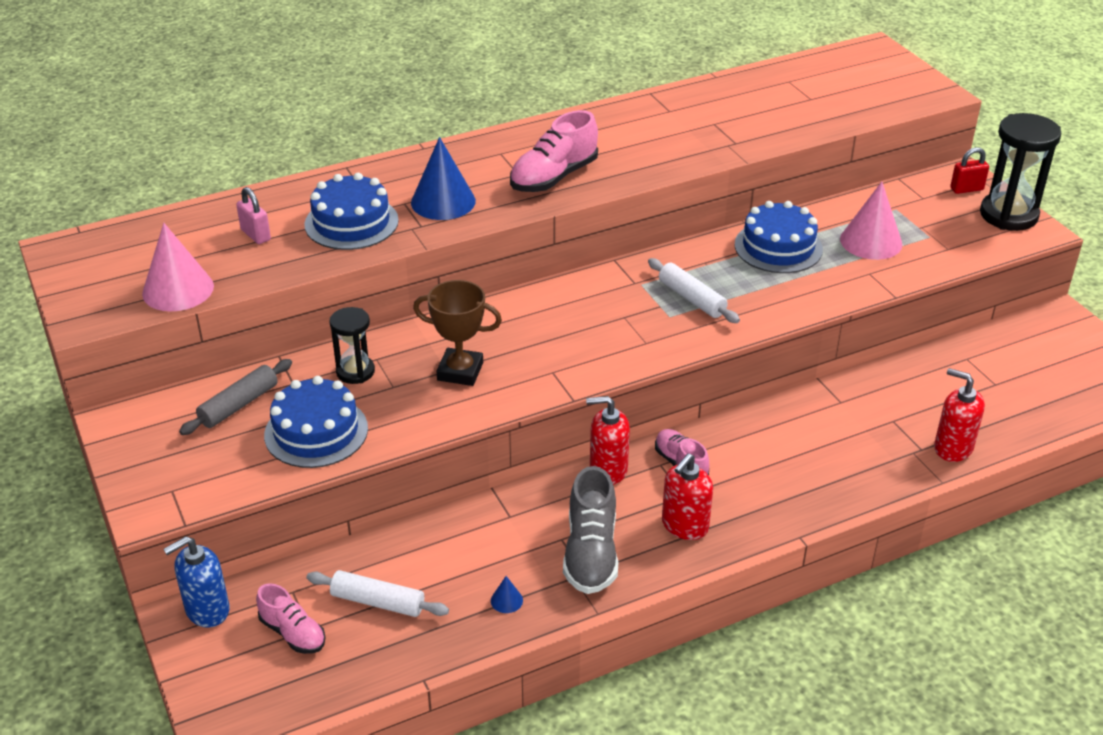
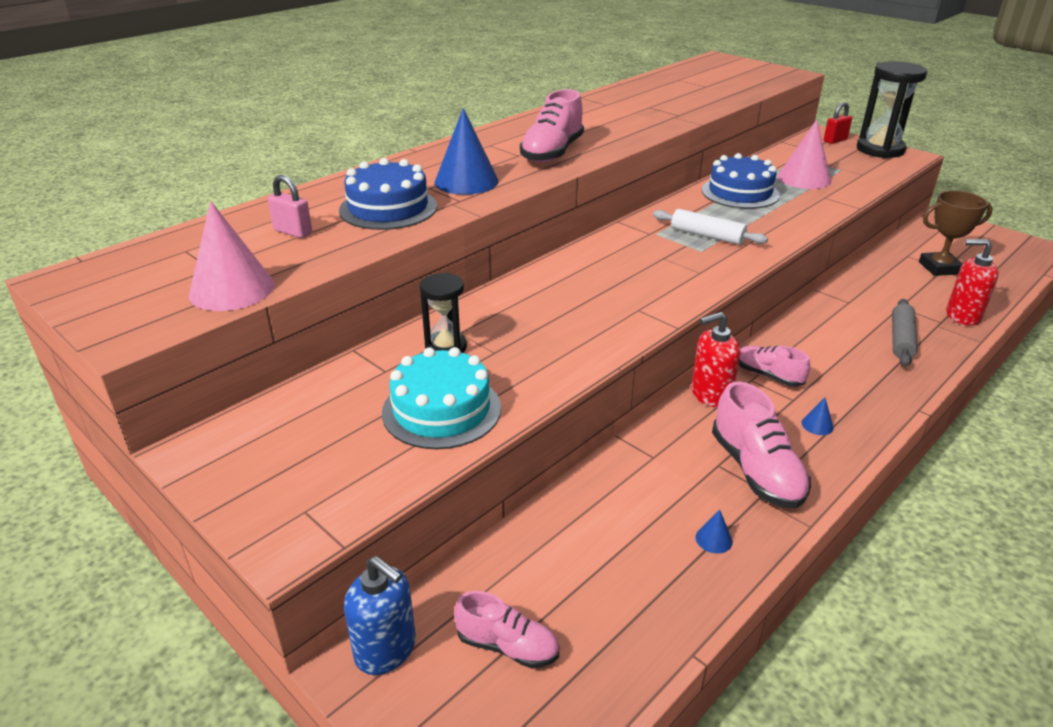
camera: 20 degrees left, 5 degrees down
blue soap dispenser [163,536,230,628] -> blue soap dispenser turned 90 degrees counterclockwise [344,556,416,675]
grey rolling pin [179,359,292,435] -> grey rolling pin moved to [892,299,918,366]
blue cake [264,376,368,468] -> turquoise cake [382,347,501,449]
white rolling pin [307,570,449,617] -> none
brown trophy [413,280,502,386] -> brown trophy moved to [919,191,993,276]
grey shoe [563,466,618,594] -> pink shoe [712,382,811,509]
red soap dispenser [662,454,713,540] -> blue cone [802,398,834,435]

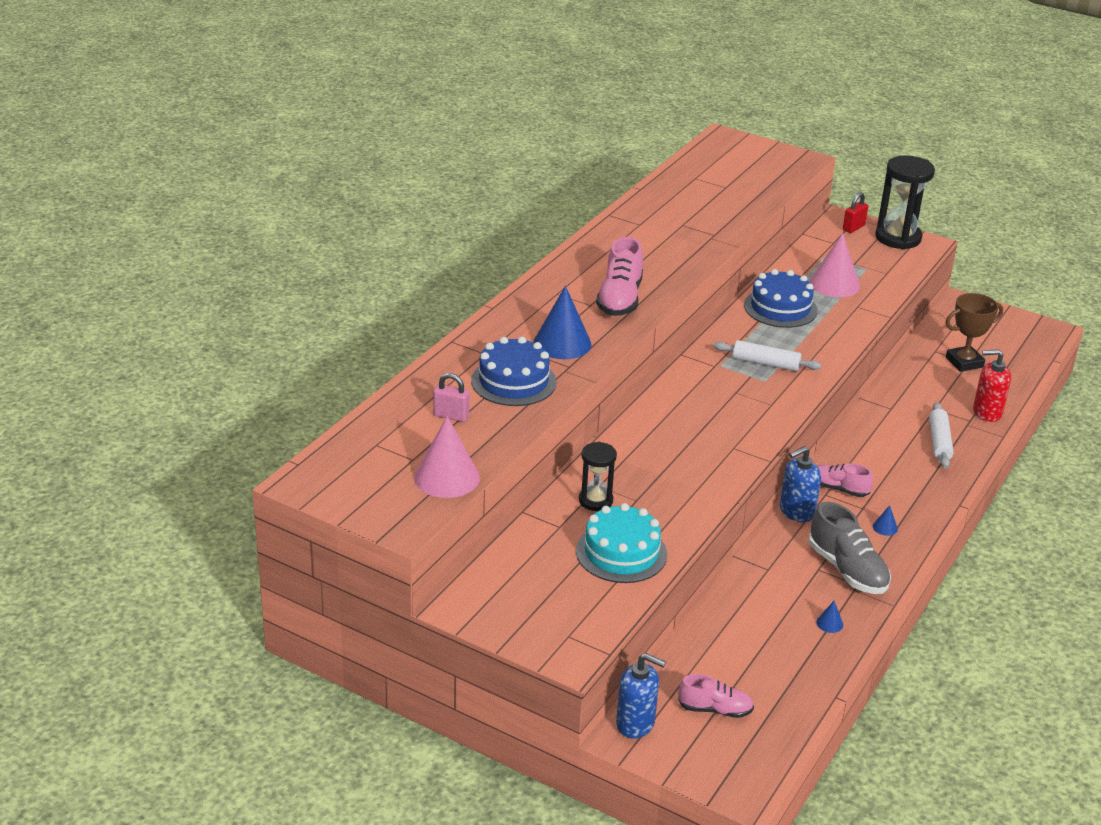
camera: 15 degrees left, 0 degrees up
red soap dispenser [691,312,740,407] -> blue soap dispenser [780,446,821,522]
pink shoe [712,382,811,509] -> grey shoe [809,502,891,594]
grey rolling pin [892,299,918,366] -> white rolling pin [929,402,954,468]

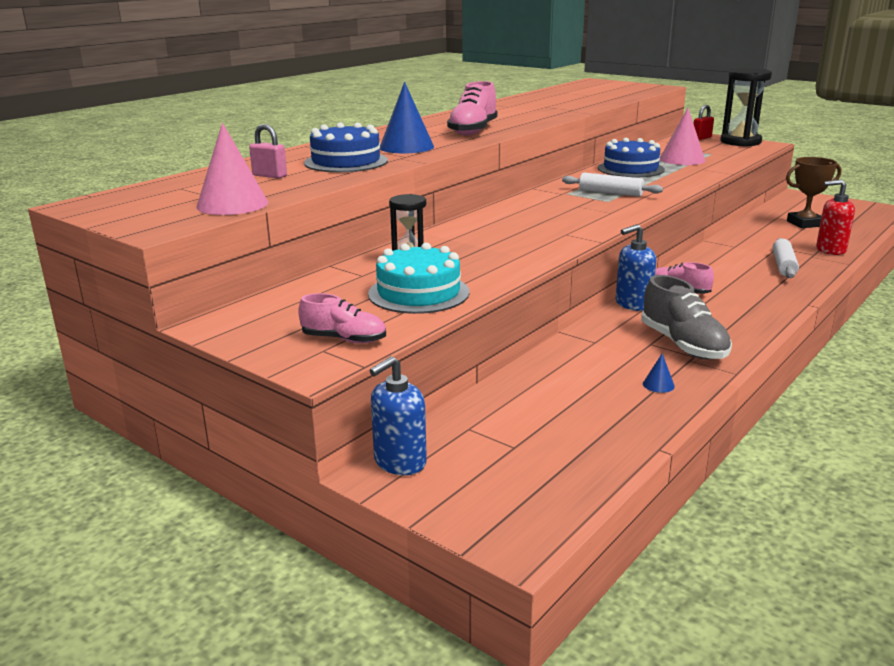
camera: 10 degrees right, 10 degrees down
blue soap dispenser [616,653,666,739] -> blue soap dispenser turned 105 degrees clockwise [369,356,427,475]
pink shoe [678,674,754,718] -> pink shoe moved to [298,293,386,344]
blue cone [873,505,898,536] -> none

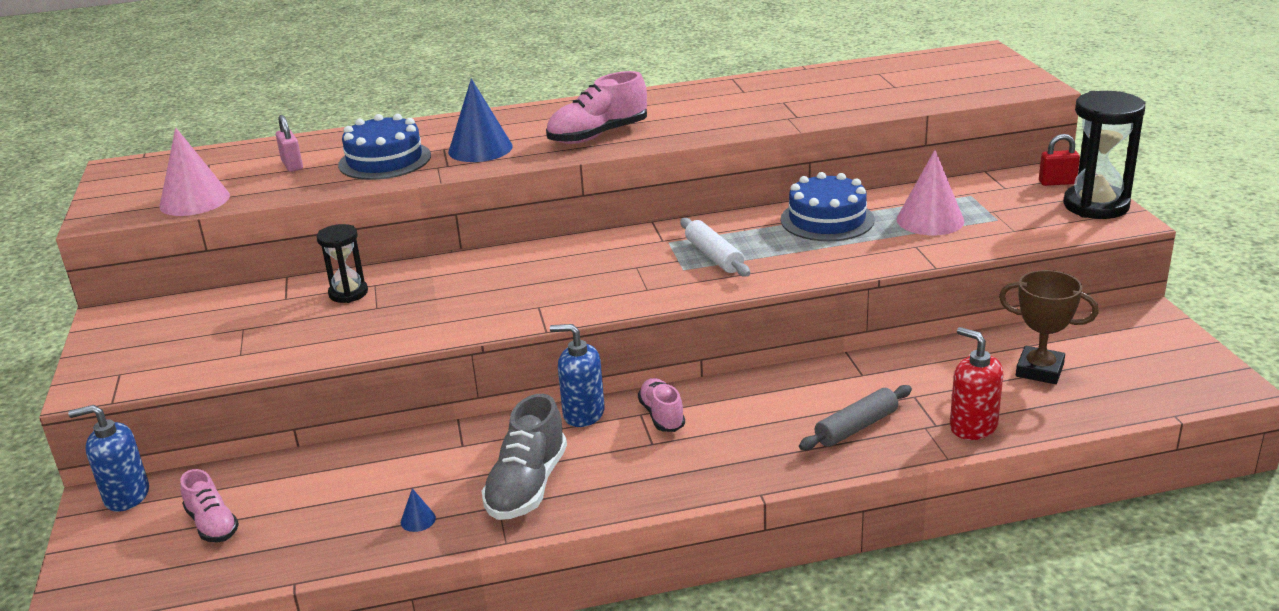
camera: 40 degrees right, 5 degrees up
pink shoe [298,293,386,344] -> pink shoe moved to [180,469,239,543]
turquoise cake [368,243,470,314] -> none
white rolling pin [772,238,799,278] -> grey rolling pin [799,385,912,450]

